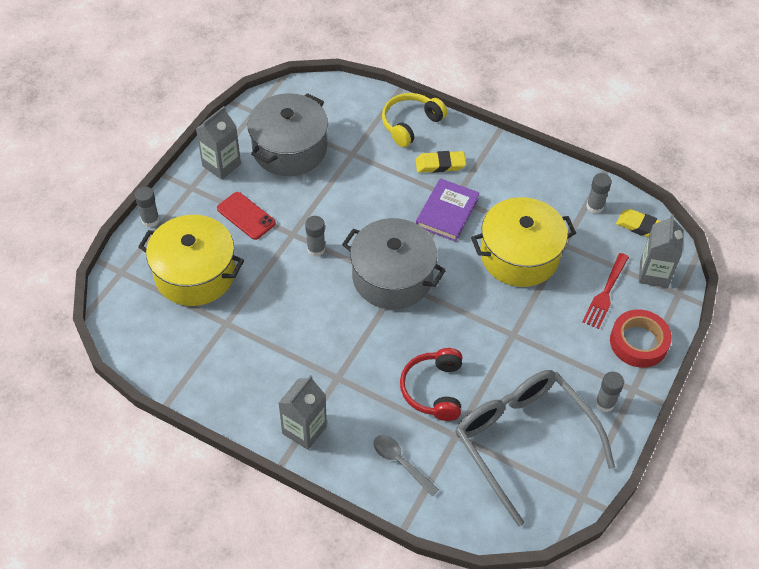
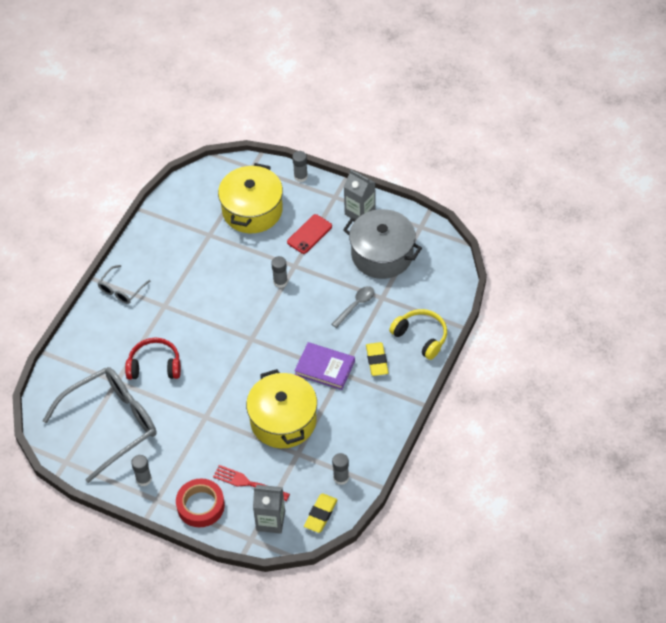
camera: 90 degrees right, 0 degrees up
grey carton [279,375,327,450] -> grey glasses [98,265,151,304]
grey pot [342,218,446,309] -> none
grey spoon [373,435,439,496] -> grey spoon moved to [332,286,374,328]

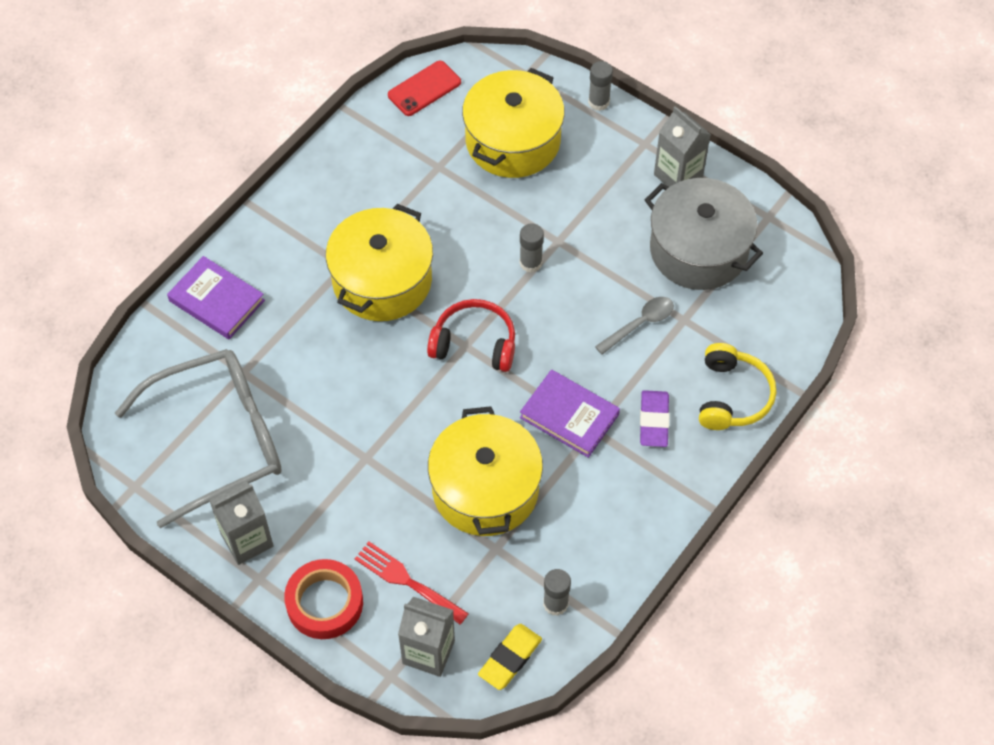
camera: 10 degrees right, 5 degrees up
grey glasses [98,265,151,304] -> none
red headphones [125,338,181,379] -> red headphones moved to [427,299,515,372]
grey glue stick [131,455,152,486] -> grey carton [209,481,273,565]
red phone [287,214,332,254] -> red phone moved to [388,61,461,116]
yellow eraser [366,342,389,376] -> purple eraser [640,390,669,447]
yellow headphones [389,309,447,360] -> yellow headphones turned 45 degrees clockwise [699,343,776,430]
none -> purple book [167,256,265,339]
none -> yellow pot [326,204,433,321]

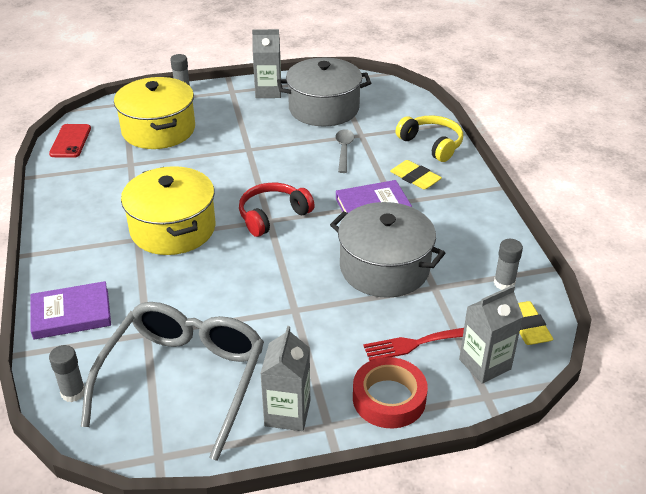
camera: 50 degrees left, 20 degrees down
yellow pot [428,406,543,536] -> grey pot [330,202,445,298]
grey glue stick [520,223,544,273] -> grey glue stick moved to [49,345,85,402]
purple eraser [640,390,669,447] -> yellow eraser [390,160,442,190]

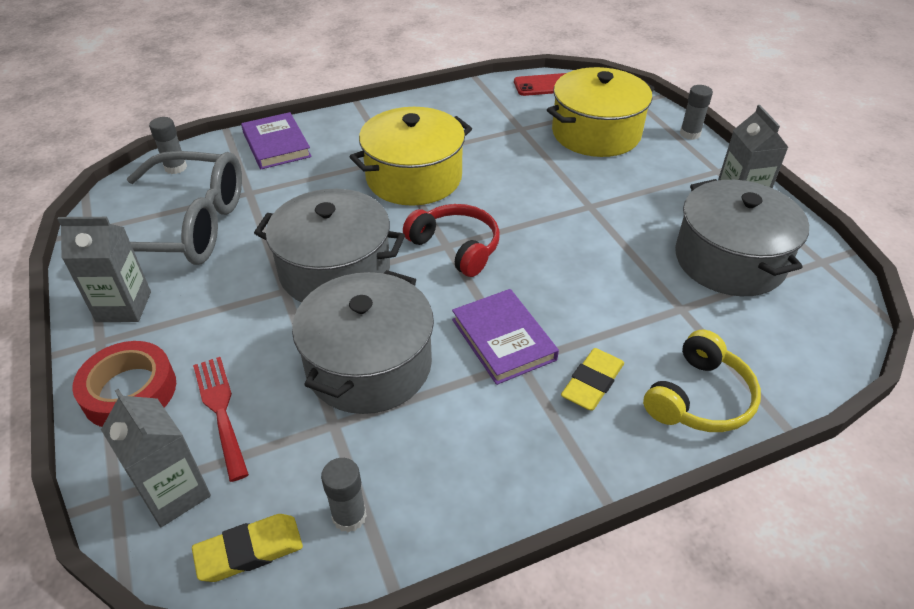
camera: 80 degrees right, 5 degrees up
grey spoon [335,129,354,173] -> none
none -> grey pot [254,189,405,302]

